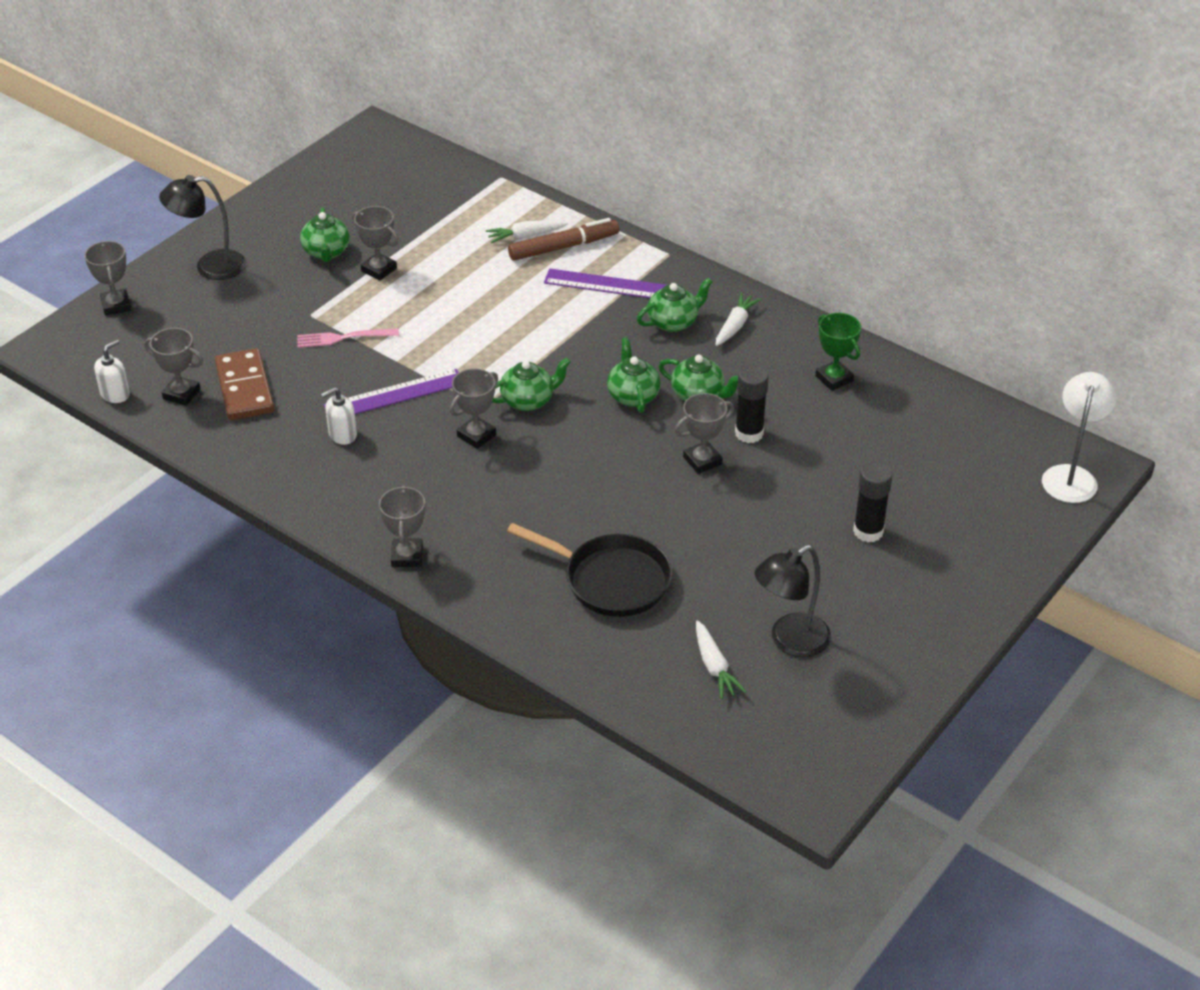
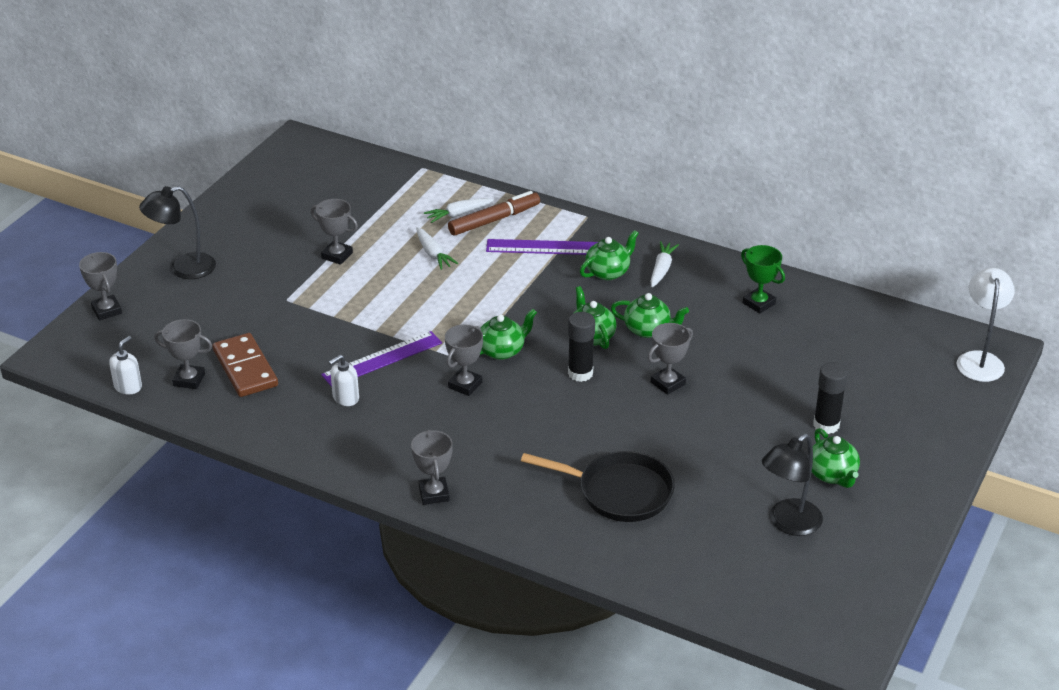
camera: 10 degrees left, 5 degrees down
pink fork [297,329,399,348] -> none
green teapot [300,208,350,262] -> green teapot moved to [812,428,860,488]
white carrot [696,620,746,699] -> white carrot moved to [416,227,458,270]
black glue stick [735,365,769,443] -> black glue stick moved to [568,312,595,382]

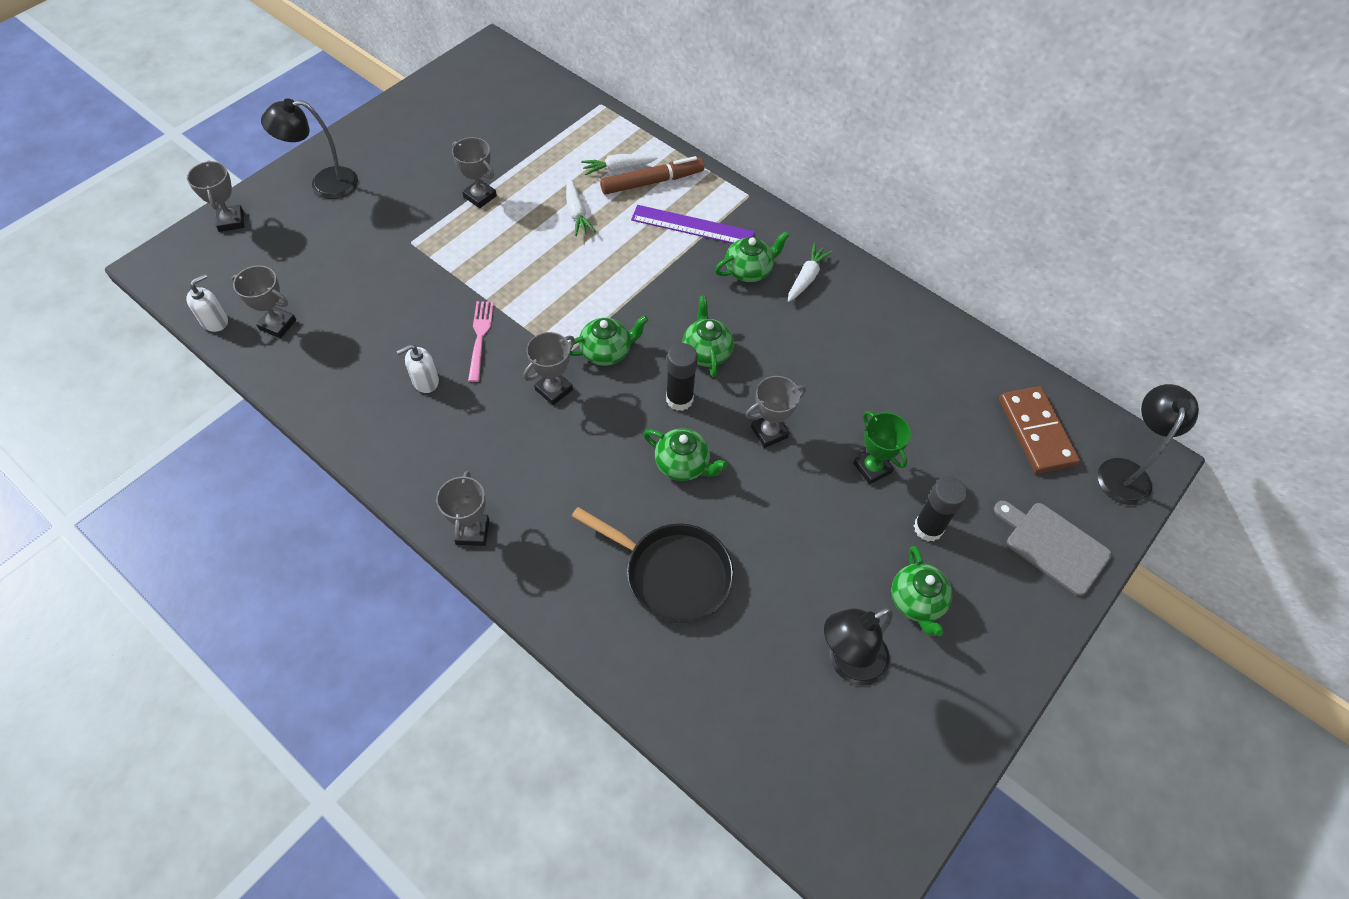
camera: 10 degrees right, 20 degrees up
brown domino [213,333,278,397] -> brown domino moved to [999,386,1080,474]
purple ruler [321,331,442,387] -> pink fork [468,301,494,382]
green teapot [611,293,689,338] -> green teapot moved to [643,428,728,481]
green trophy [741,245,785,313] -> green trophy moved to [853,411,911,484]
white lamp [956,268,1015,382] -> black lamp [1098,384,1199,505]
none -> grey cutting board [994,501,1112,596]

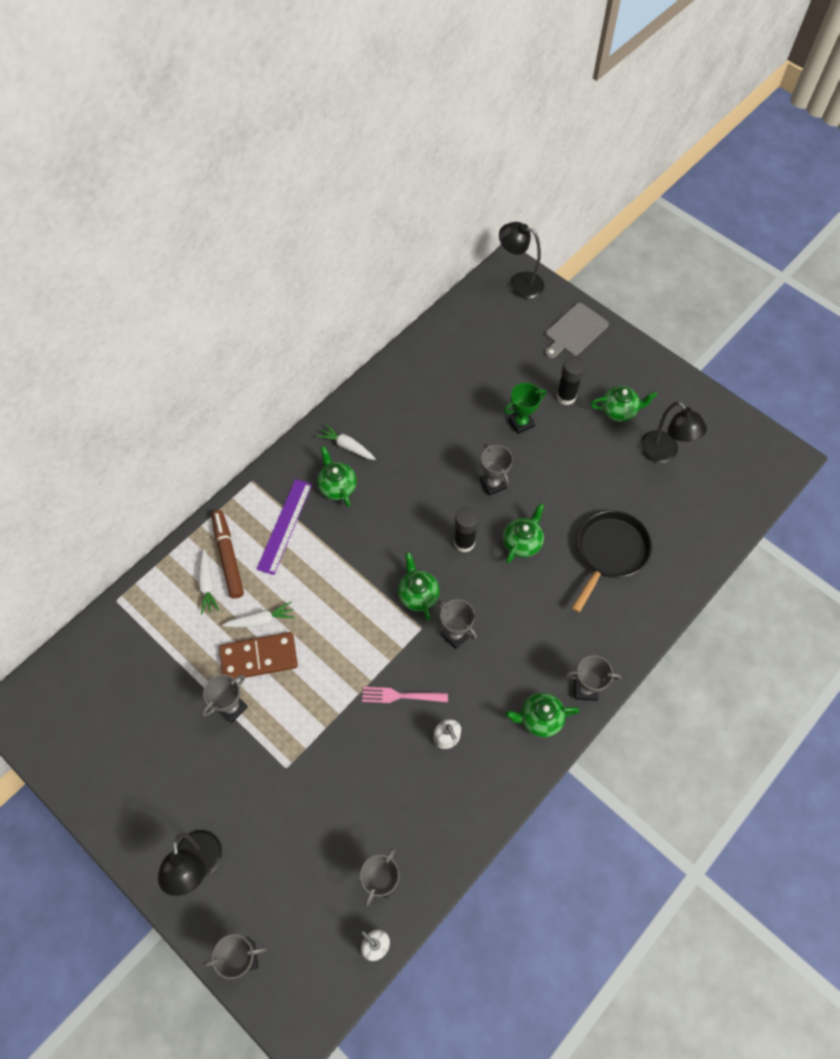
camera: 85 degrees left, 5 degrees up
green teapot [682,296,734,377] -> green teapot moved to [505,693,579,737]
brown domino [999,386,1080,474] -> brown domino moved to [219,632,298,679]

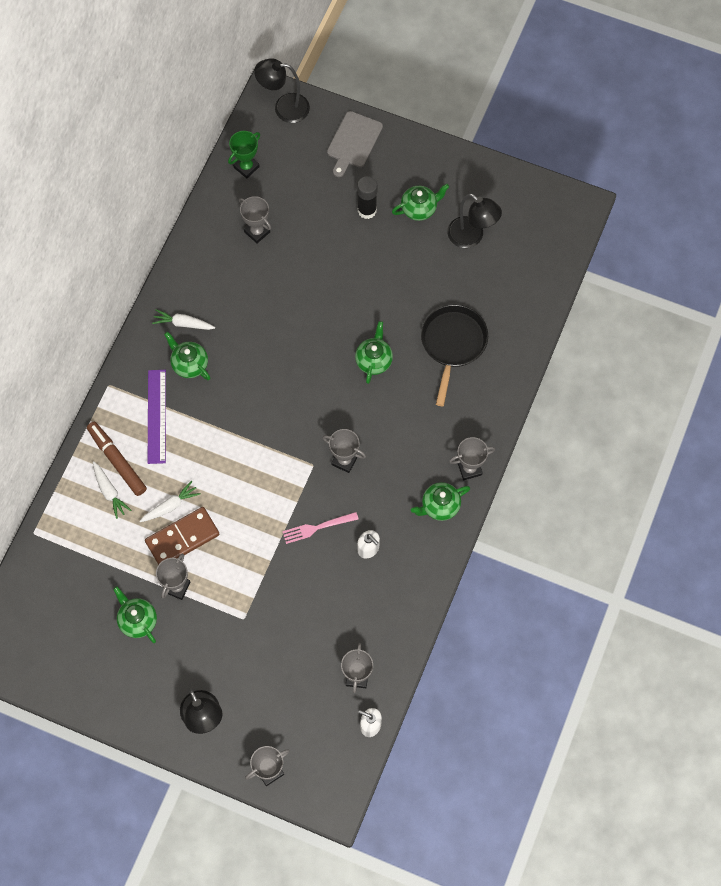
camera: 20 degrees left, 5 degrees up
green teapot [398,552,440,621] -> green teapot moved to [113,586,157,643]
black glue stick [454,507,479,552] -> none
grey trophy [480,443,513,496] -> grey trophy moved to [239,196,271,243]
green trophy [504,383,546,434] -> green trophy moved to [228,131,260,178]

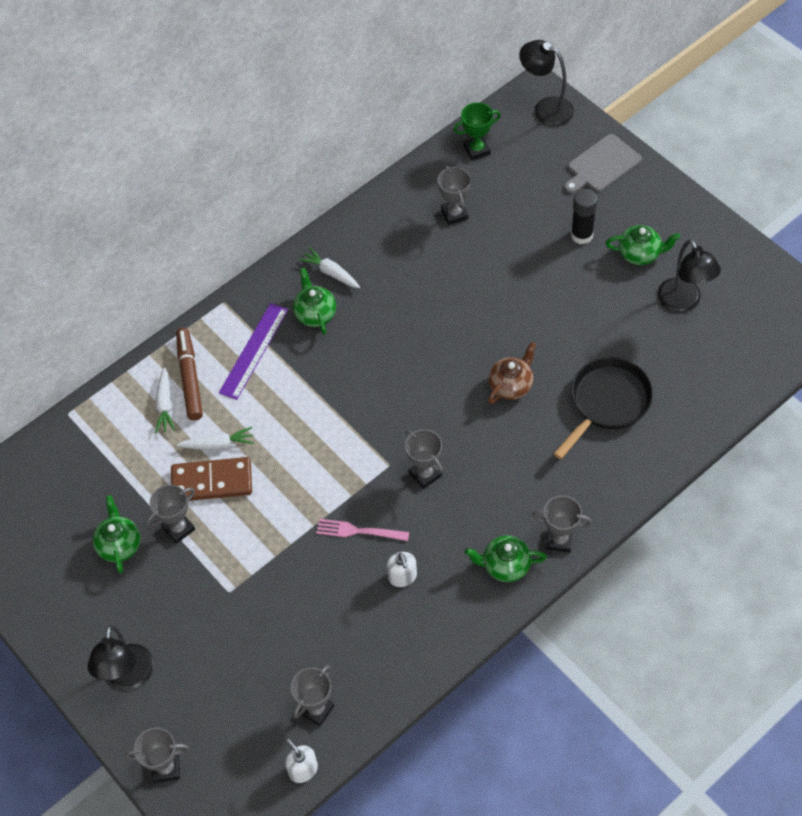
camera: 30 degrees right, 10 degrees down
green teapot [355,321,393,384] -> brown teapot [488,342,536,404]

